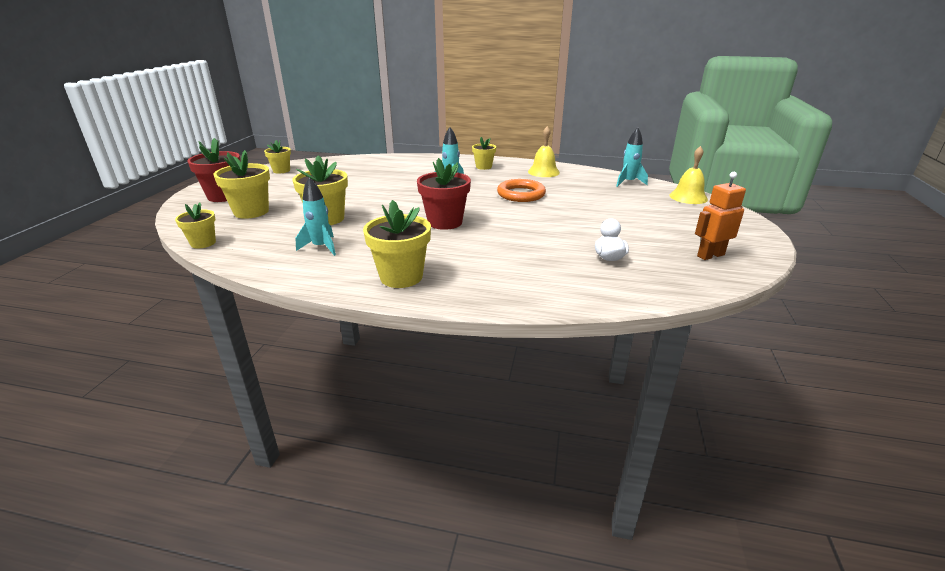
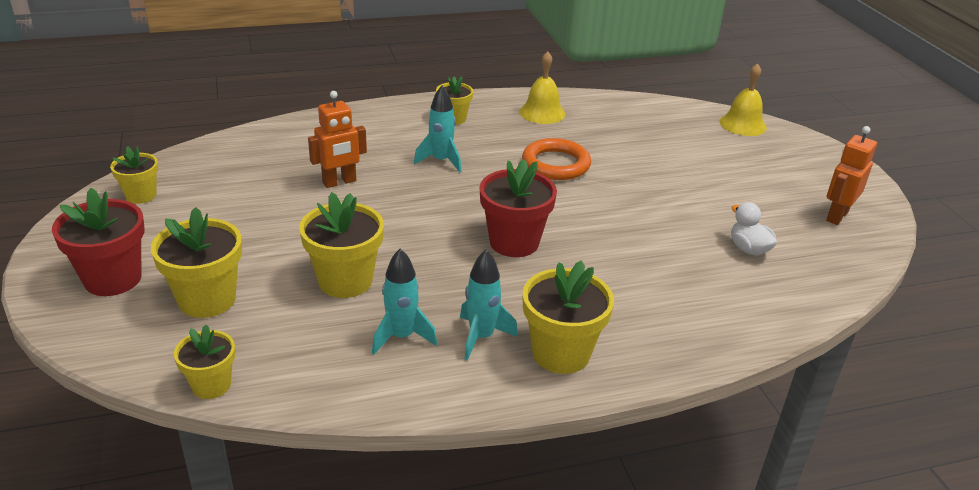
camera: 30 degrees left, 5 degrees up
turquoise rocket [616,127,648,187] -> turquoise rocket moved to [460,249,518,361]
none -> orange robot [308,91,367,188]

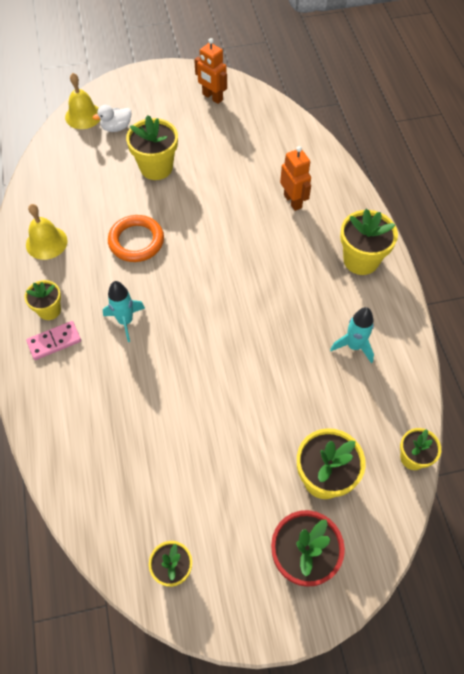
camera: 85 degrees left, 25 degrees up
yellow flower pot [299,192,384,298] -> yellow flower pot moved to [126,115,178,180]
orange robot [308,91,367,188] -> orange robot moved to [280,146,311,211]
turquoise rocket [460,249,518,361] -> none
red flower pot [480,159,557,257] -> none
white duck [731,202,777,255] -> white duck moved to [93,105,132,132]
none -> pink domino [26,321,81,360]

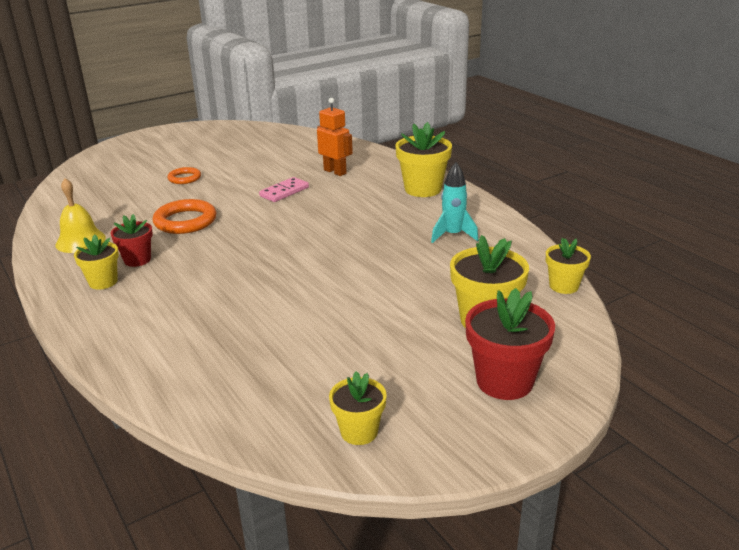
camera: 20 degrees left, 30 degrees down
pink domino [26,321,81,360] -> pink domino moved to [259,177,309,202]
yellow bell [65,73,101,129] -> none
white duck [93,105,132,132] -> none
turquoise rocket [103,281,145,342] -> none
yellow flower pot [126,115,178,180] -> orange ring [168,167,201,184]
orange robot [194,38,227,104] -> none
none -> red flower pot [111,214,153,267]

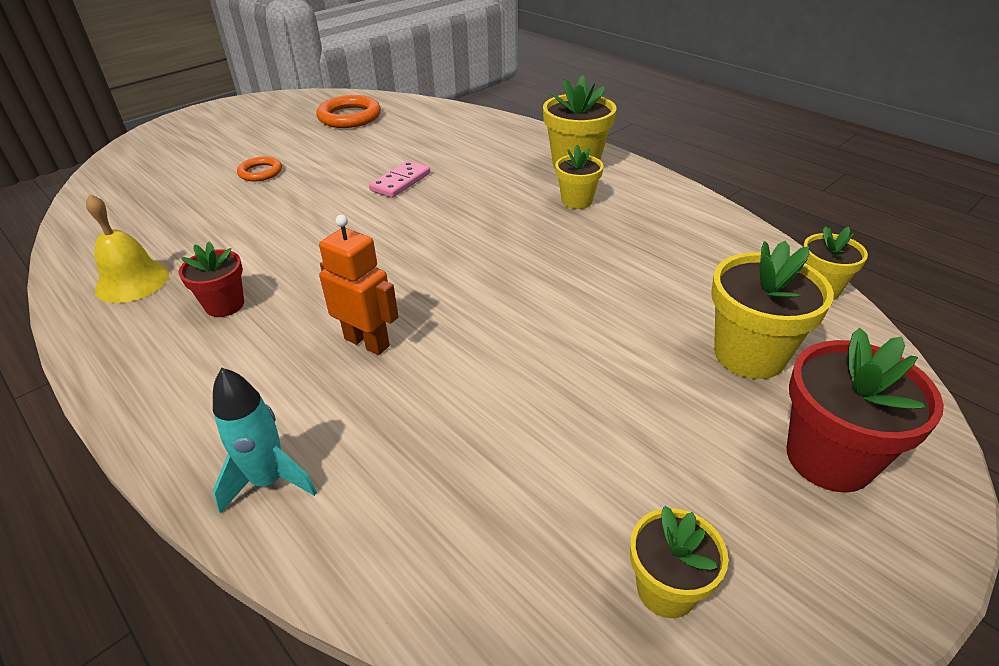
camera: 10 degrees left, 10 degrees up
yellow flower pot [74,234,119,290] -> yellow flower pot moved to [556,145,604,209]
orange ring [153,199,217,234] -> orange ring moved to [316,95,381,128]
orange robot [317,98,353,176] -> orange robot moved to [319,215,399,355]
turquoise rocket [431,162,478,243] -> turquoise rocket moved to [213,368,317,513]

